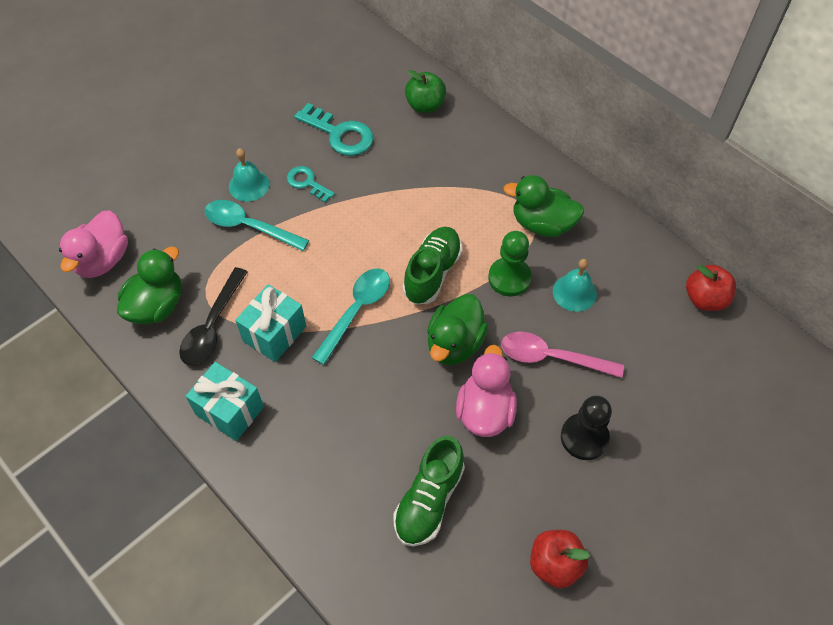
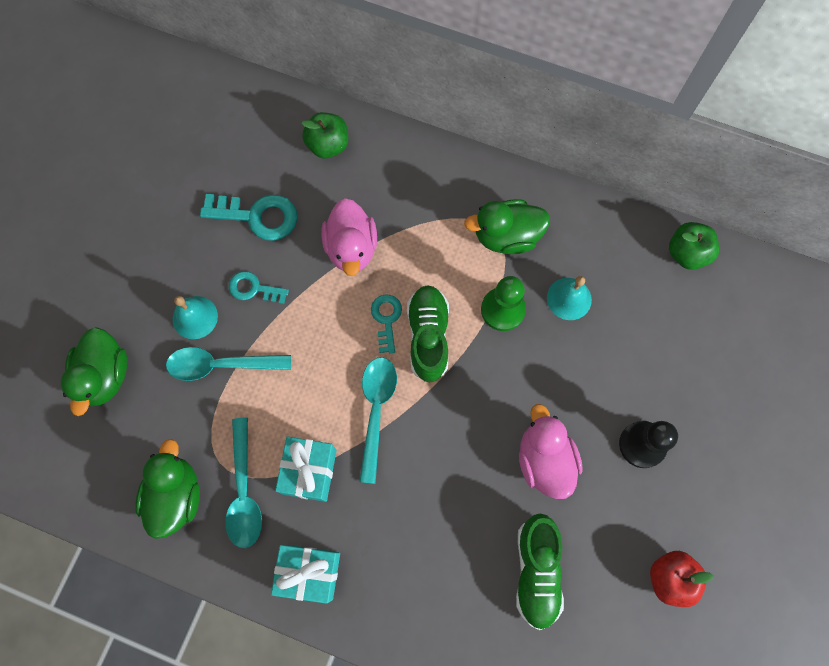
camera: 25 degrees left, 15 degrees up
pink duck [59,210,128,278] -> pink duck moved to [322,198,377,276]
black spoon [179,267,247,366] -> turquoise spoon [225,418,262,548]
green duck [427,294,488,365] -> green duck moved to [61,327,127,416]
pink spoon [501,331,624,378] -> none
red apple [686,265,736,311] -> green apple [669,222,719,270]
none -> turquoise key [371,295,402,353]

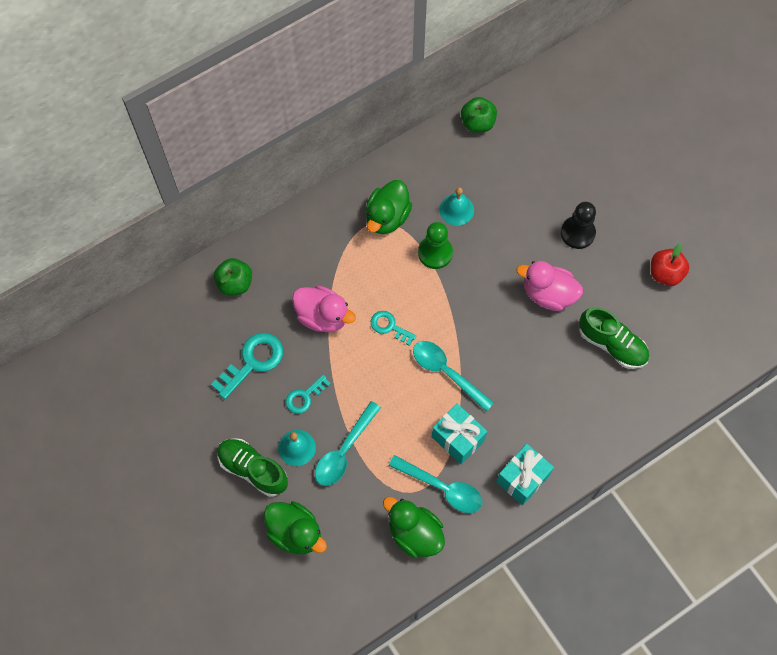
camera: 55 degrees left, 5 degrees down
green shoe [407,285,449,382] -> green shoe moved to [217,438,288,497]

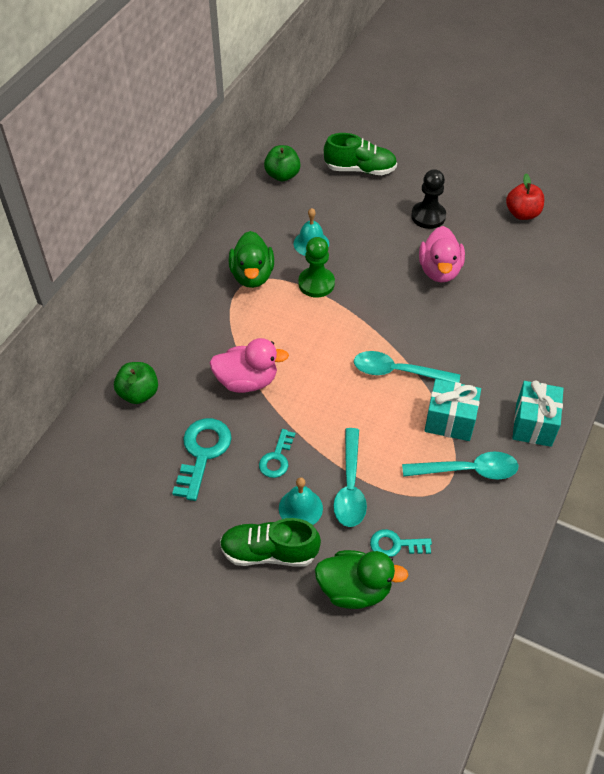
camera: 30 degrees left, 15 degrees down
turquoise key [371,311,416,346] -> turquoise key moved to [370,529,432,557]
green duck [383,497,445,558] -> none
pink duck [516,261,583,311] -> pink duck turned 75 degrees counterclockwise [419,226,465,282]
green shoe [579,307,649,369] -> green shoe moved to [324,133,397,175]

